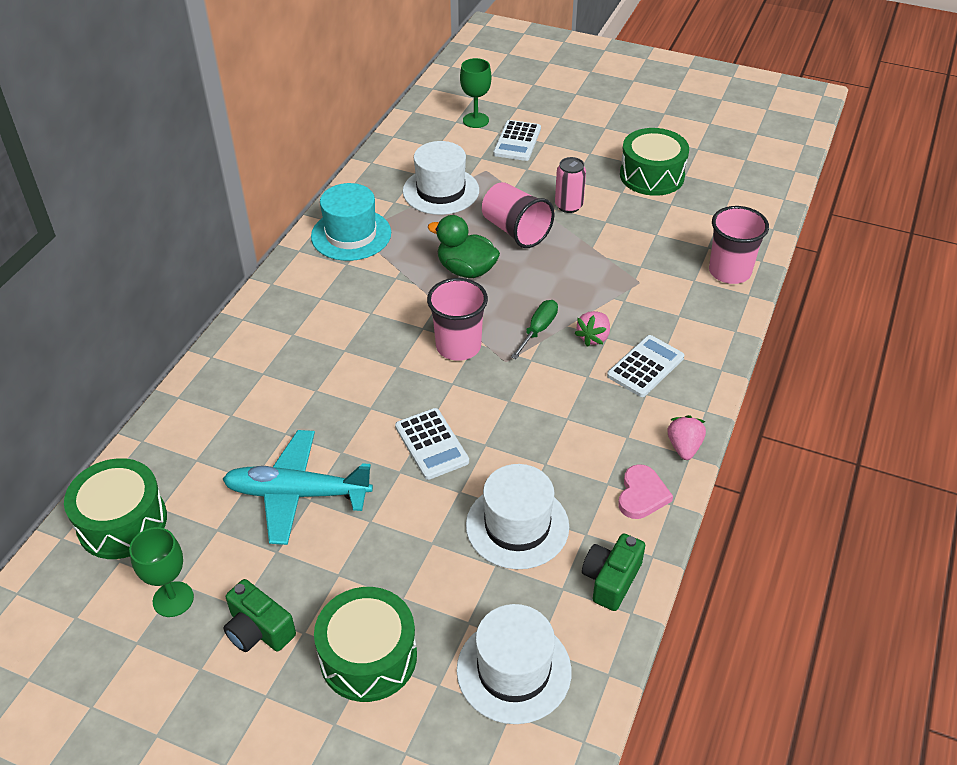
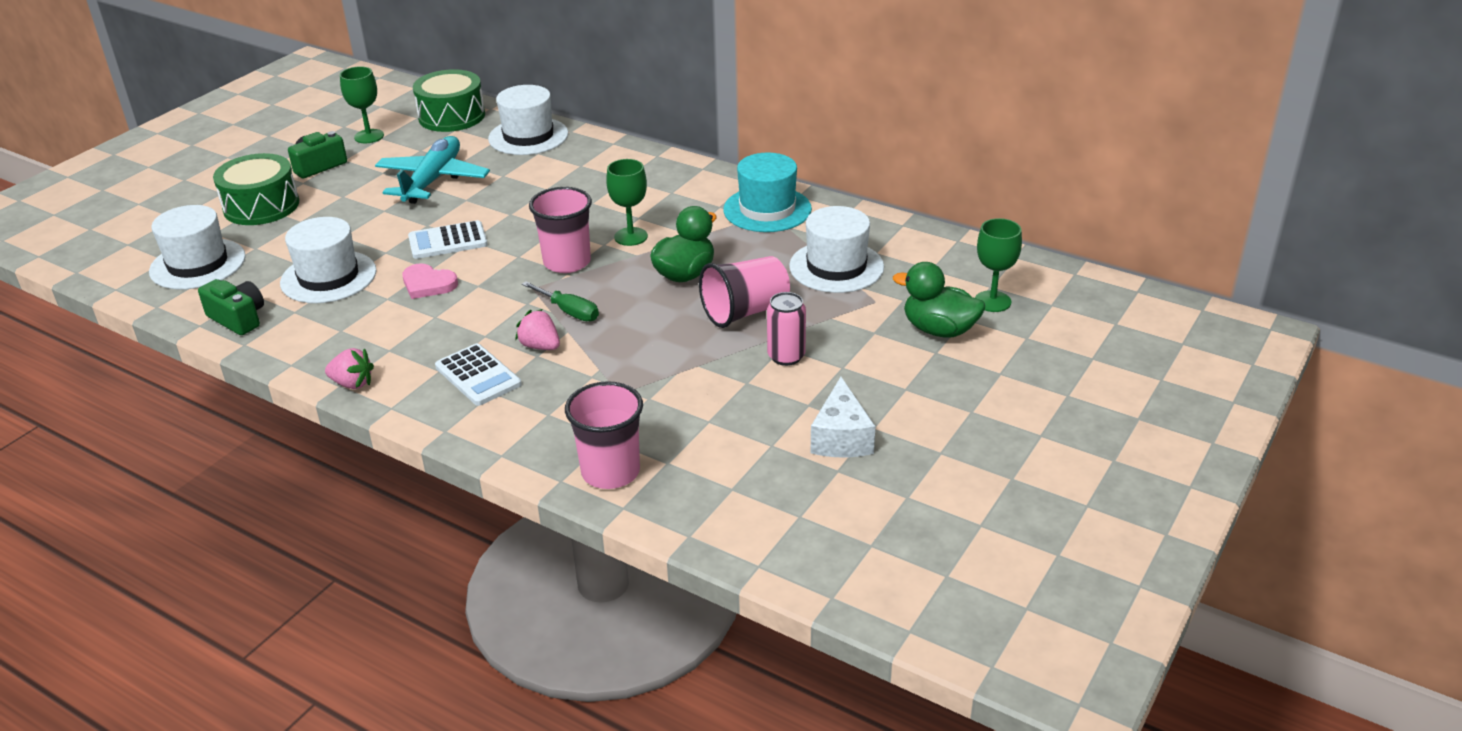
camera: 100 degrees right, 10 degrees down
white calculator [493,120,541,161] -> green duck [893,262,985,338]
pink heart [618,464,673,519] -> pink heart moved to [402,263,458,299]
green drum [620,128,689,196] -> white cheese [811,377,875,457]
none -> white hat [488,85,568,155]
none -> green goblet [606,159,648,246]

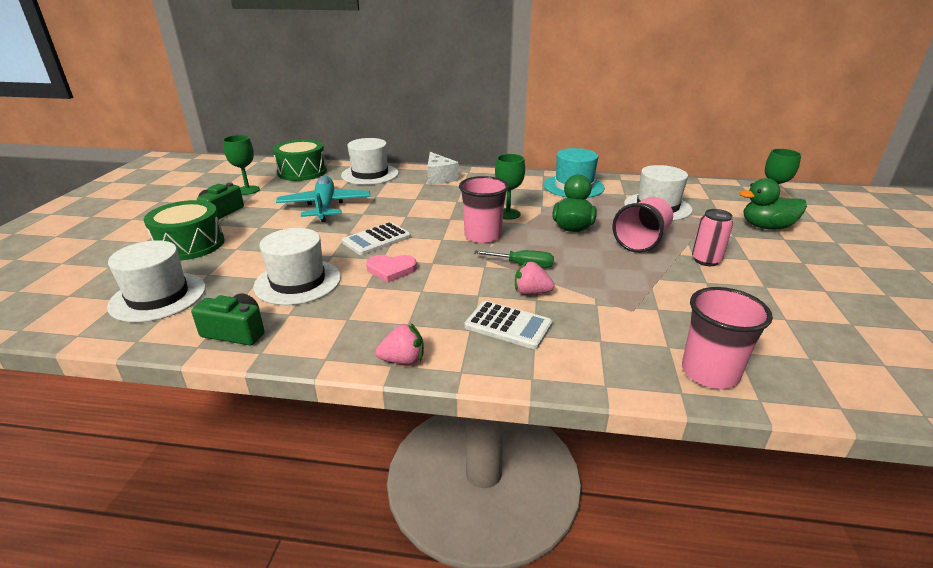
camera: 25 degrees left, 5 degrees down
white cheese [811,377,875,457] -> white cheese moved to [427,152,459,185]

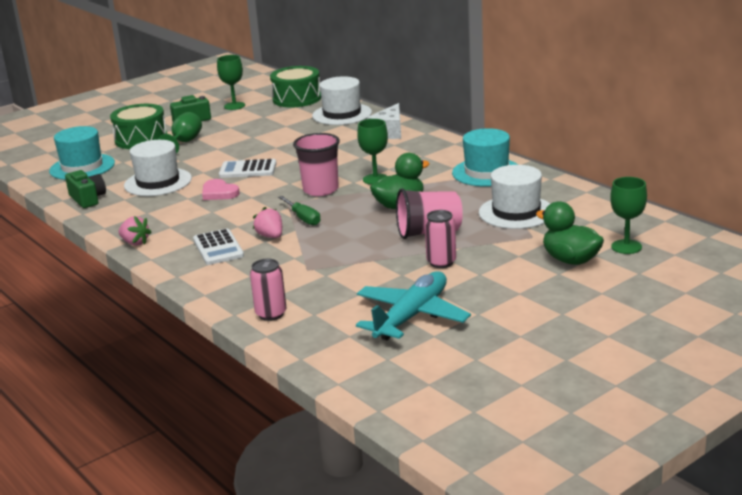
camera: 45 degrees right, 5 degrees down
white hat [107,240,206,322] -> turquoise hat [49,126,115,180]
turquoise plane [276,176,370,222] -> turquoise plane moved to [356,271,471,340]
pink cup [682,287,773,389] -> pink can [250,259,287,321]
none -> green goblet [158,112,202,154]

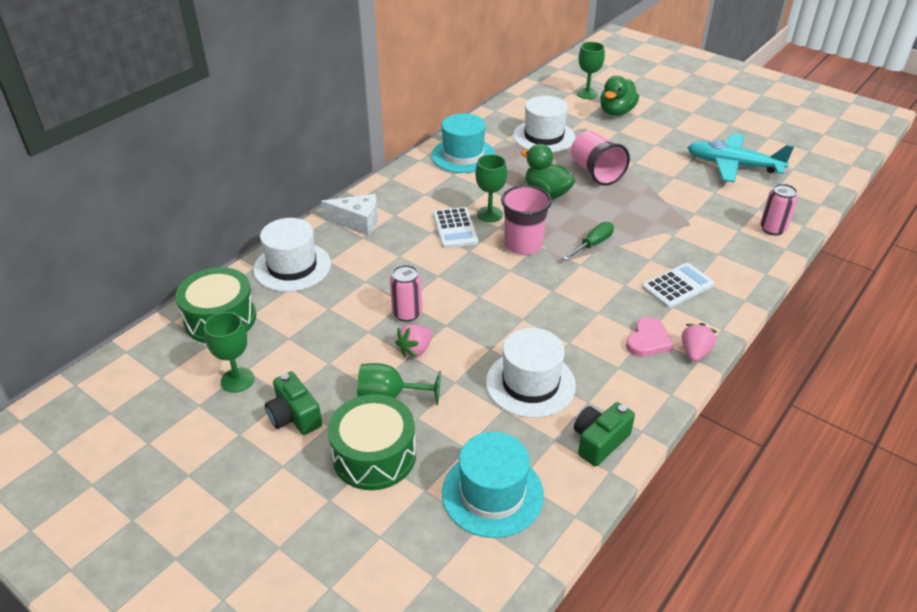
camera: 105 degrees left, 15 degrees up
pink heart [202,179,240,200] -> pink heart moved to [626,317,674,357]
white calculator [219,159,277,178] -> white calculator moved to [433,207,478,248]
pink strawberry [253,207,282,238] -> pink strawberry moved to [395,324,433,358]
pink can [425,210,456,268] -> pink can moved to [390,265,422,322]

